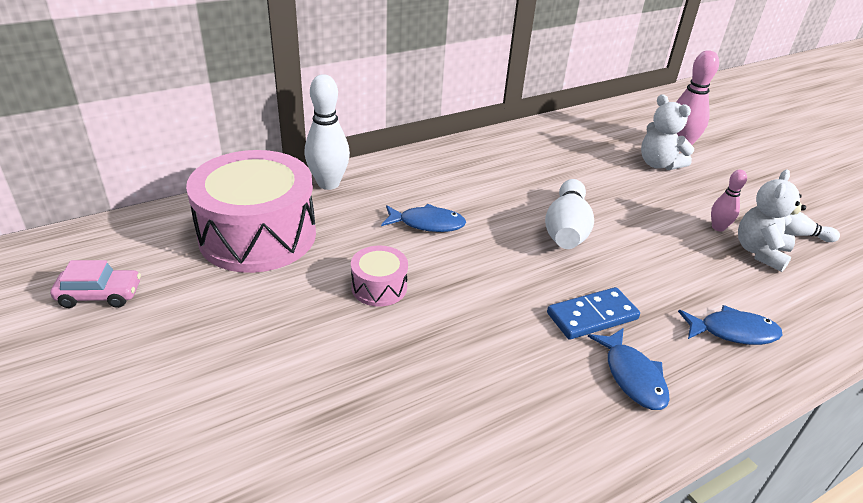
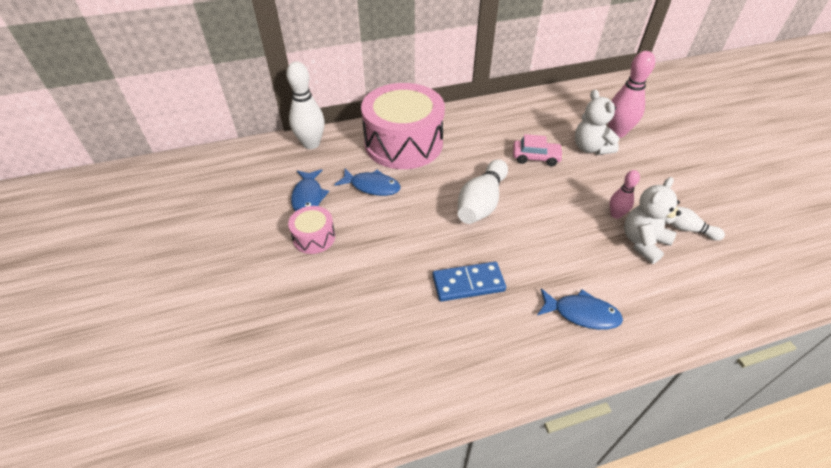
camera: 15 degrees right, 10 degrees up
pink car [50,260,141,308] -> pink car moved to [513,134,564,166]
pink drum [186,150,316,273] -> pink drum moved to [361,83,445,169]
blue fish [587,328,670,410] -> blue fish moved to [291,169,329,212]

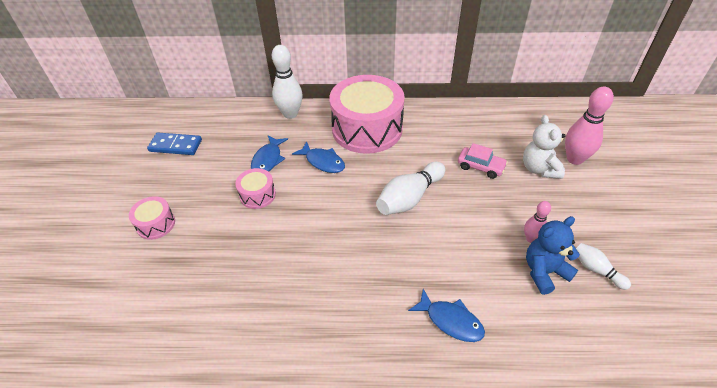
camera: 20 degrees right, 0 degrees up
blue domino [432,262,506,302] -> blue domino moved to [147,132,202,155]
white teddy bear [624,177,681,264] -> blue teddy bear [526,216,580,295]
none -> pink drum [129,196,175,240]

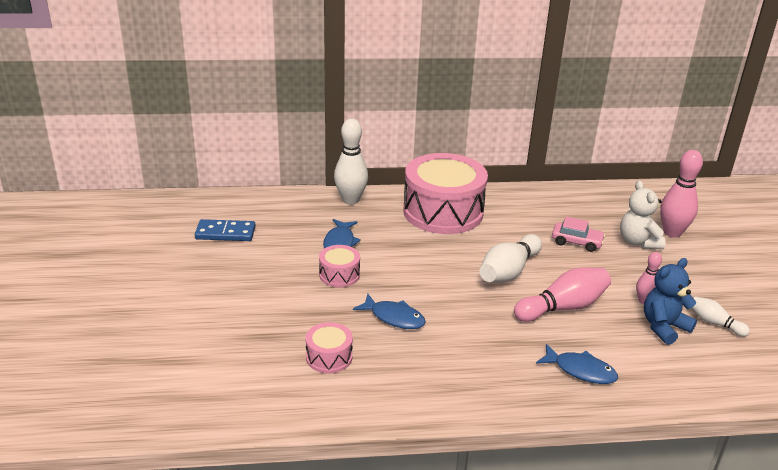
camera: 10 degrees left, 15 degrees down
pink drum [129,196,175,240] -> pink drum moved to [306,322,353,373]
blue fish [292,141,345,173] -> blue fish moved to [353,294,426,329]
none -> pink bowling pin [514,267,611,322]

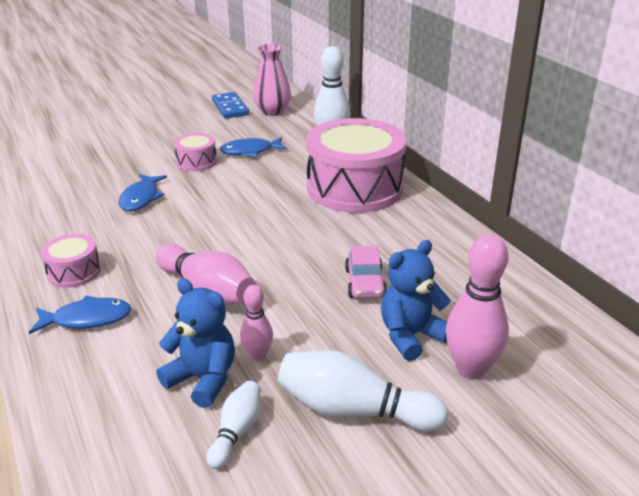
camera: 70 degrees right, 0 degrees up
pink drum [306,322,353,373] -> pink drum moved to [41,234,101,288]
white bowling pin [479,234,542,283] -> white bowling pin moved to [277,350,448,432]
blue fish [536,344,618,384] -> blue fish turned 105 degrees counterclockwise [29,295,132,334]
white teddy bear [620,180,666,249] -> blue teddy bear [381,240,451,361]
none -> pink vase [253,44,291,116]

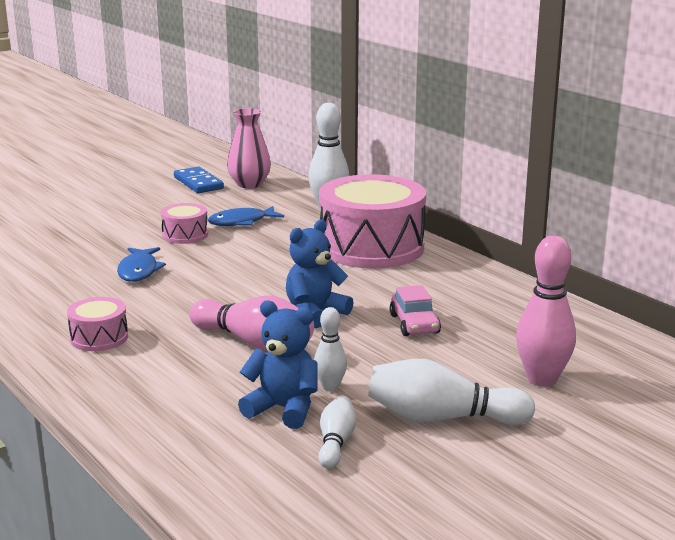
camera: 10 degrees left, 10 degrees down
blue fish [29,295,132,334] -> none
pink bowling pin [240,285,273,361] -> white bowling pin [314,307,347,391]
blue teddy bear [381,240,451,361] -> blue teddy bear moved to [286,219,354,328]

